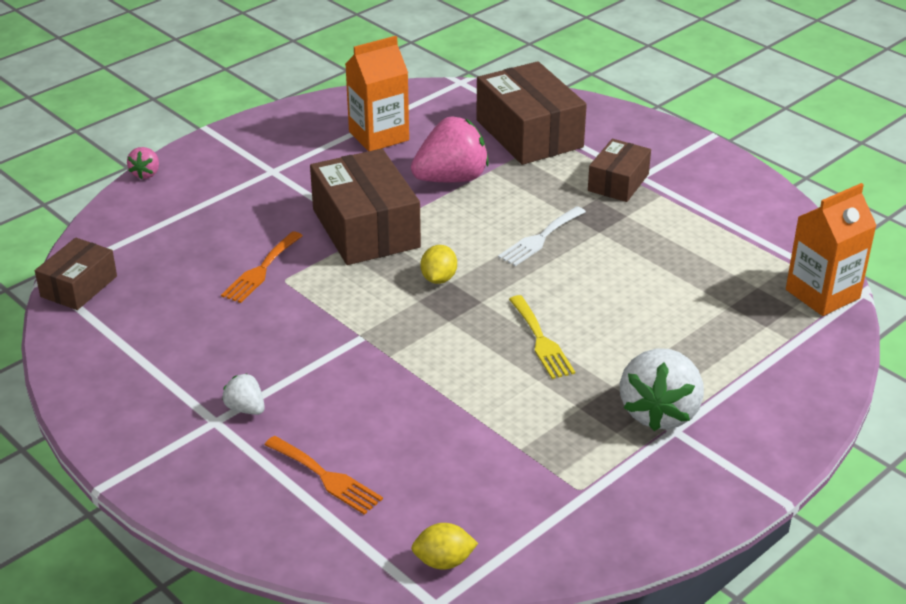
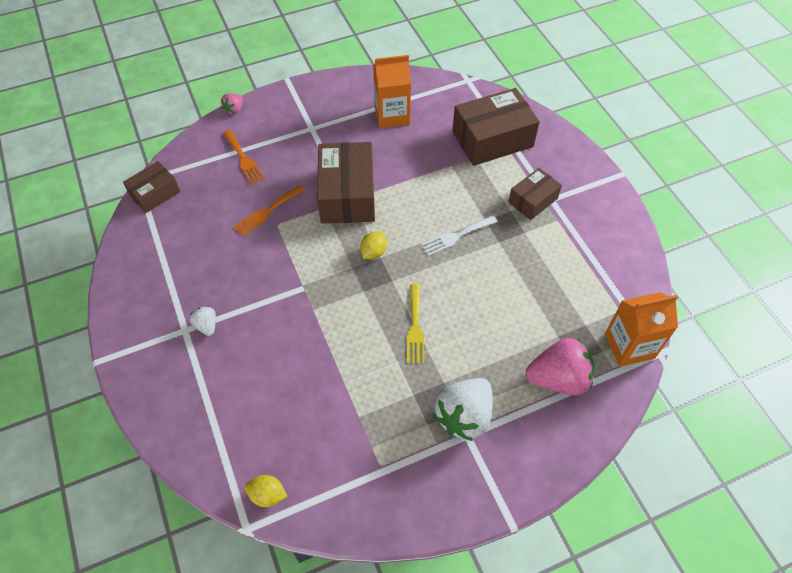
camera: 20 degrees right, 20 degrees up
orange fork [264,436,383,515] -> orange fork moved to [223,130,265,185]
pink strawberry [411,116,489,182] -> pink strawberry moved to [526,338,594,395]
brown box [476,61,587,165] -> brown box turned 75 degrees clockwise [452,88,540,166]

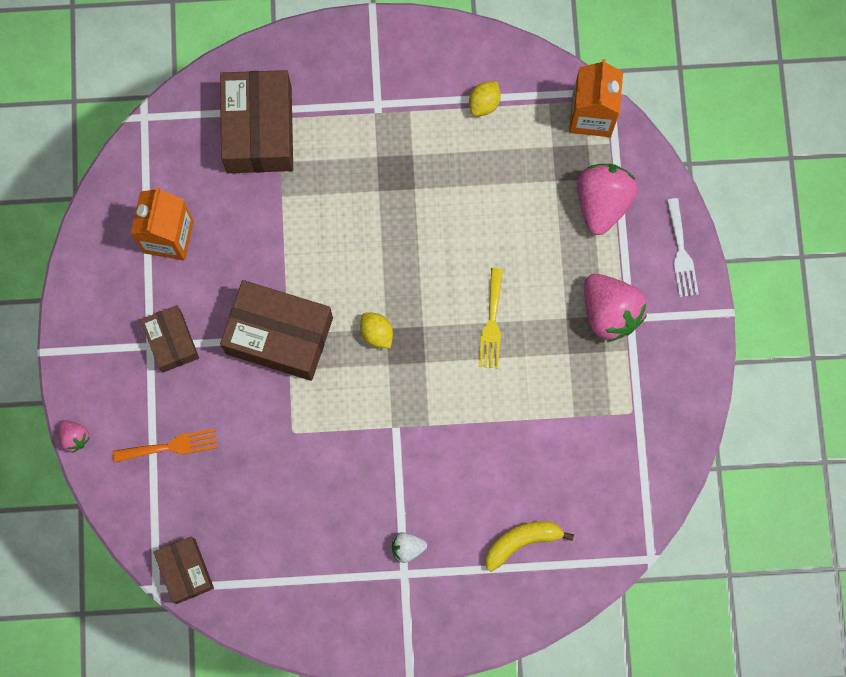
camera: 70 degrees left, 20 degrees up
orange fork [233,185,305,236] -> none
yellow lemon [245,475,287,507] -> yellow lemon moved to [469,81,501,116]
yellow fork [407,284,424,364] -> yellow fork turned 75 degrees clockwise [478,268,503,368]
white fork [421,215,497,256] -> white fork moved to [667,198,699,297]
white strawberry [433,378,493,441] -> pink strawberry [584,274,647,342]
brown box [508,168,562,220] -> brown box moved to [140,305,199,373]
none -> yellow banana [485,521,574,572]

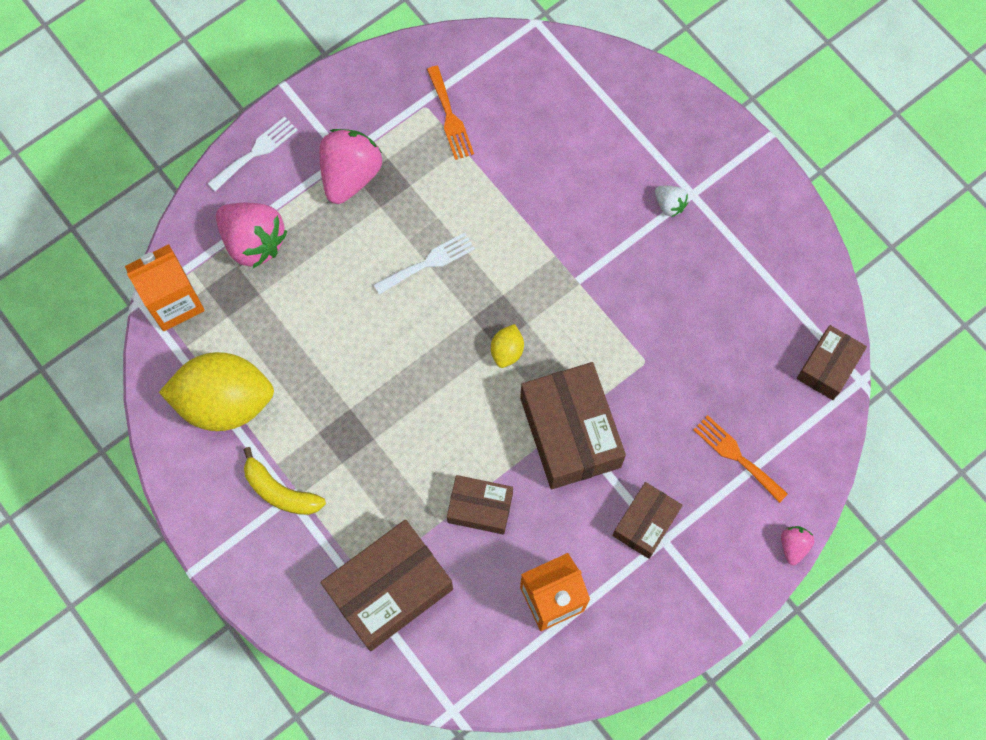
camera: 125 degrees left, 5 degrees down
yellow lemon [469,81,501,116] -> yellow lemon [159,352,274,431], size x2.33
yellow fork [478,268,503,368] -> white fork [373,233,475,295]
yellow banana [485,521,574,572] -> yellow banana moved to [243,447,326,515]
pink strawberry [577,164,638,235] -> pink strawberry turned 120 degrees counterclockwise [216,203,287,268]
none -> orange fork [427,66,474,160]
none -> brown box [447,475,513,535]

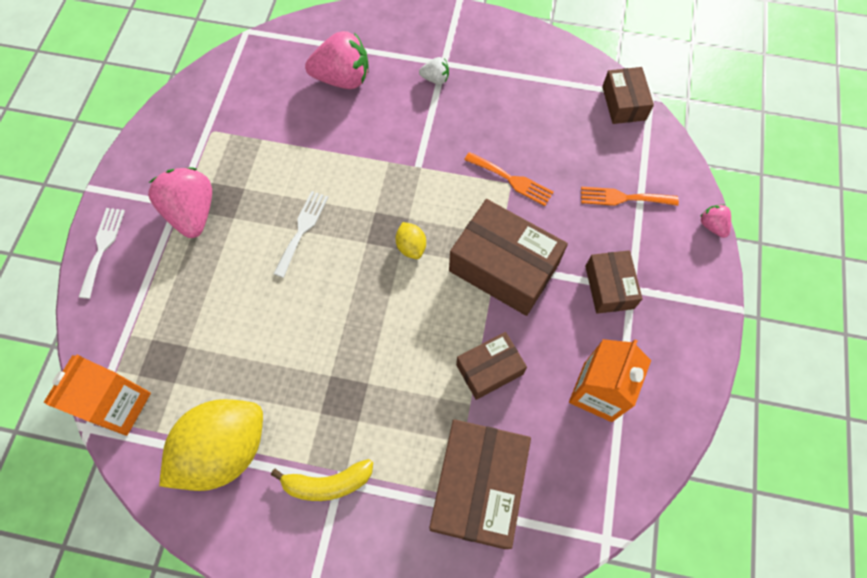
camera: 40 degrees left, 5 degrees down
pink strawberry [216,203,287,268] -> pink strawberry moved to [305,31,369,89]
orange fork [427,66,474,160] -> orange fork moved to [464,152,554,206]

